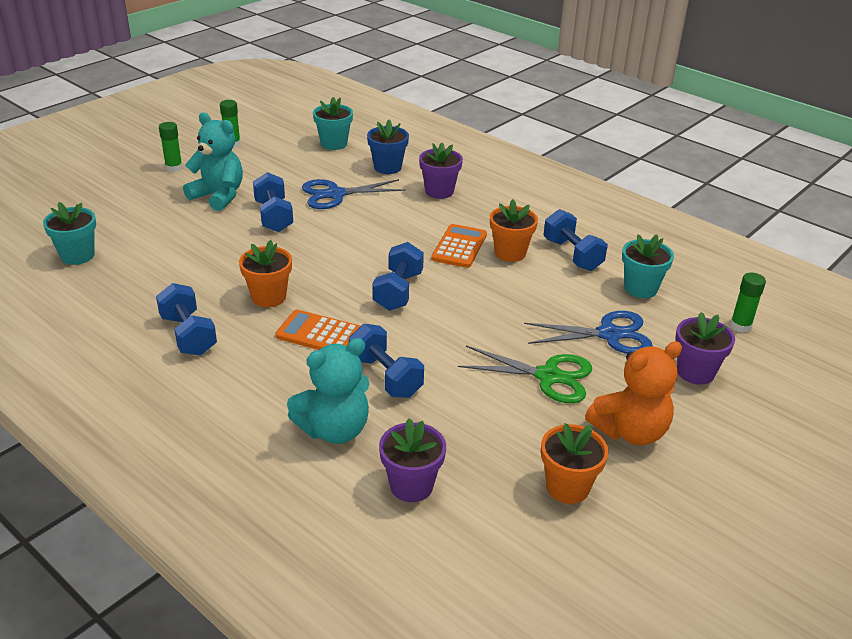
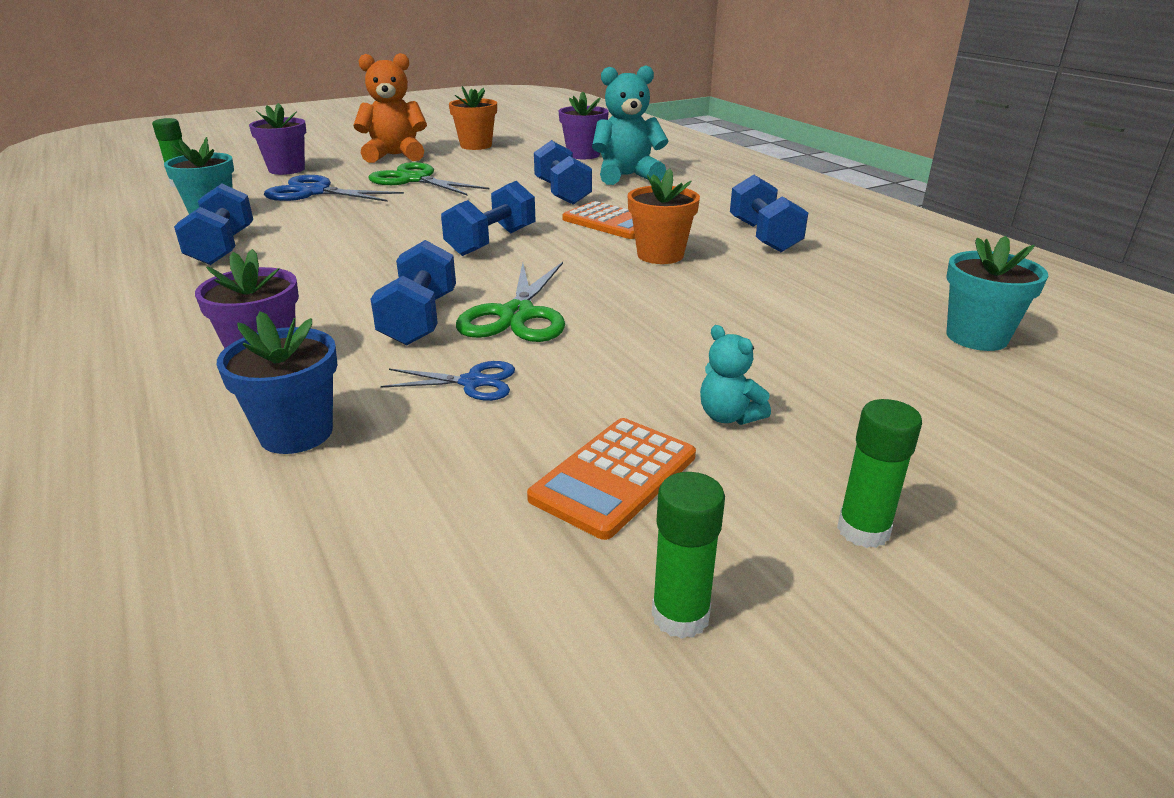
camera: 160 degrees left, 5 degrees down
turquoise teddy bear [183,113,243,211] -> turquoise teddy bear [700,325,771,425], size x0.50
blue dumbbell [253,172,293,232] -> blue dumbbell moved to [371,240,456,346]
blue scissors [302,179,405,209] -> blue scissors [381,361,515,401], size x0.58
turquoise flower pot [313,97,353,150] -> none
orange calculator [431,224,487,268] -> orange calculator moved to [527,418,696,540]
orange flower pot [490,199,538,262] -> none
none -> green scissors [456,262,565,342]

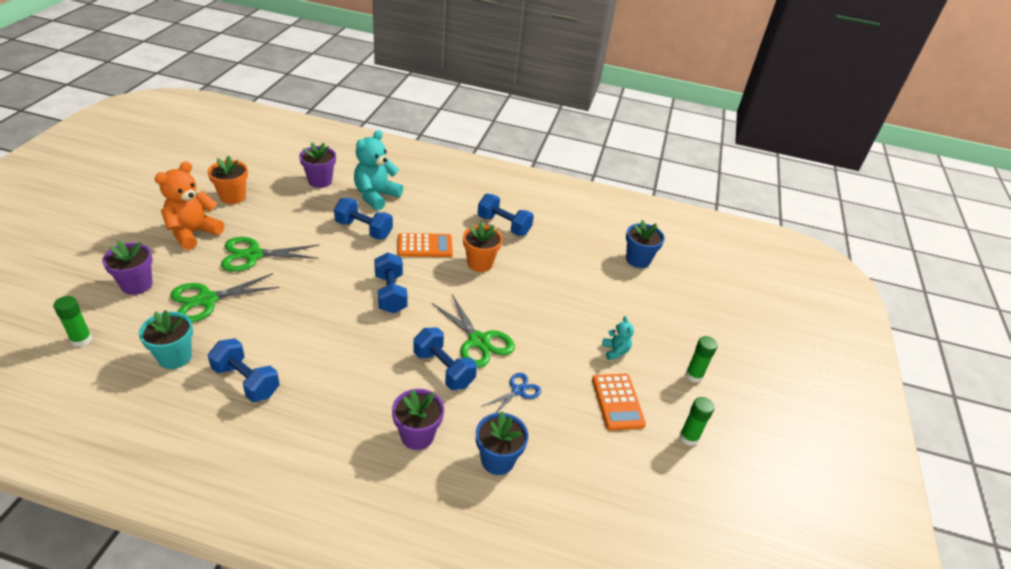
camera: 50 degrees left, 10 degrees up
blue scissors [264,175,404,202] -> green scissors [170,273,279,322]
turquoise teddy bear [700,325,771,425] -> turquoise teddy bear turned 105 degrees counterclockwise [602,316,634,360]
turquoise flower pot [946,236,1048,351] -> blue flower pot [626,220,665,268]

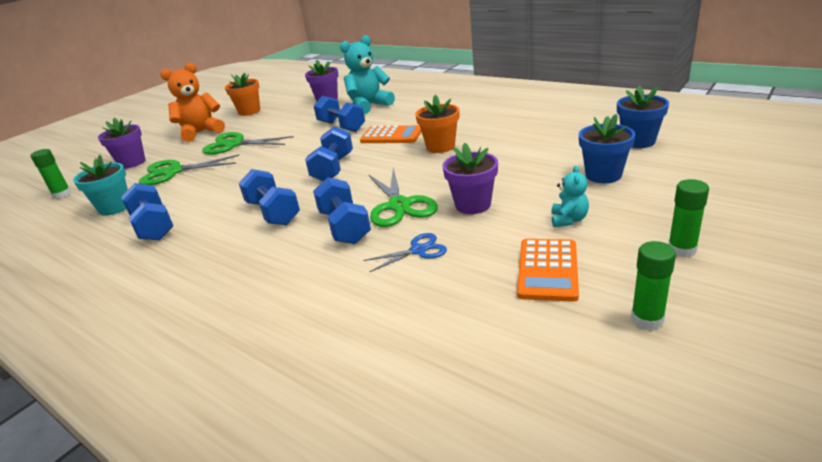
camera: 30 degrees right, 10 degrees down
purple flower pot [392,389,444,450] -> purple flower pot moved to [443,143,498,214]
blue flower pot [476,412,528,475] -> blue flower pot moved to [579,114,635,183]
blue dumbbell [478,194,534,236] -> blue dumbbell moved to [239,169,300,225]

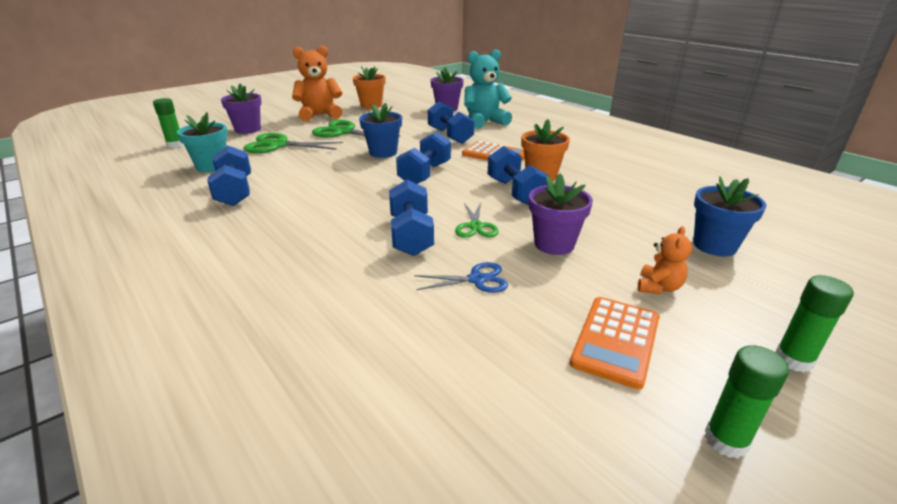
camera: 10 degrees right, 0 degrees up
blue dumbbell [239,169,300,225] -> blue dumbbell moved to [488,146,550,205]
green scissors [368,168,438,227] -> green scissors [455,202,499,238], size x0.58
turquoise teddy bear [552,165,589,227] -> orange teddy bear [638,226,692,294]
blue flower pot [617,86,669,148] -> blue flower pot moved to [359,103,402,158]

